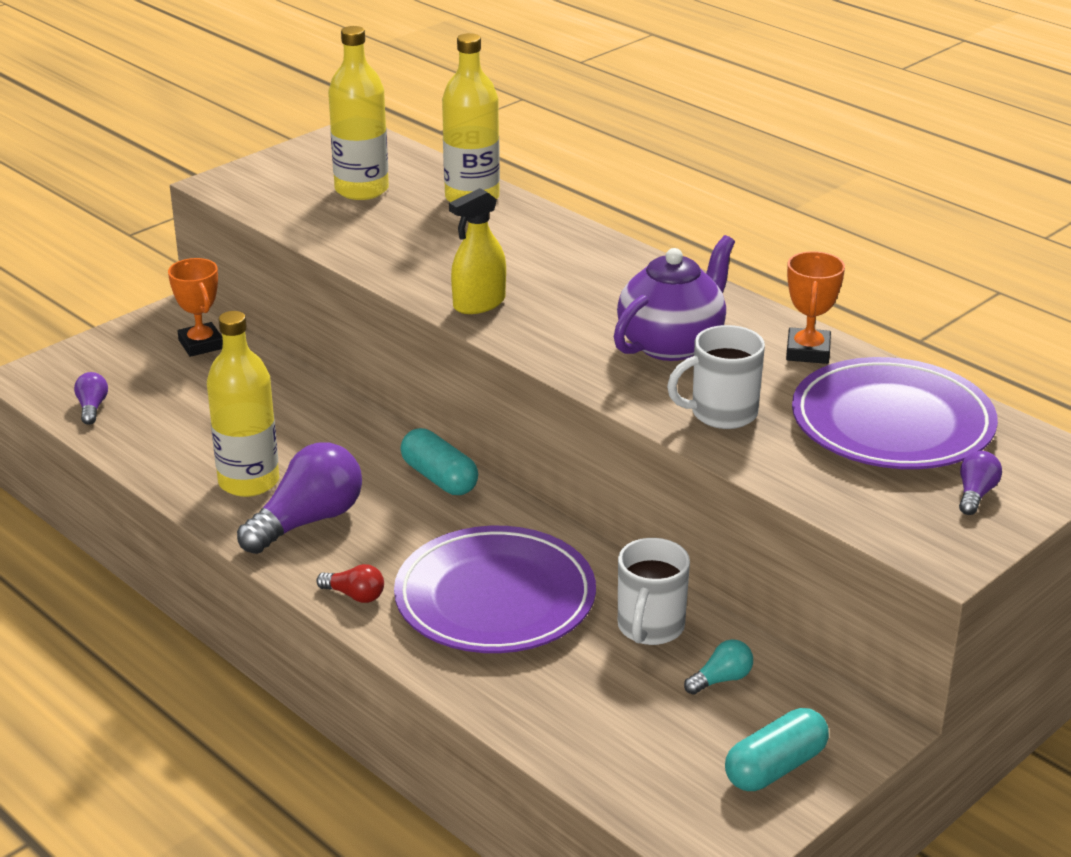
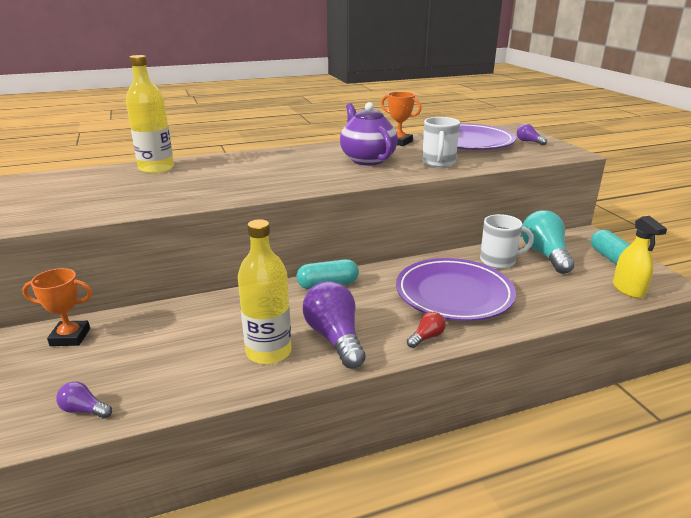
camera: 65 degrees left, 5 degrees down
yellow bottle [328,26,389,200] -> none
yellow spray bottle [449,188,506,314] -> yellow spray bottle moved to [613,216,667,298]
white mug [618,538,690,645] -> white mug turned 45 degrees counterclockwise [480,214,534,269]
turquoise light bulb [684,639,753,695] -> turquoise light bulb [522,210,575,274], size x2.10

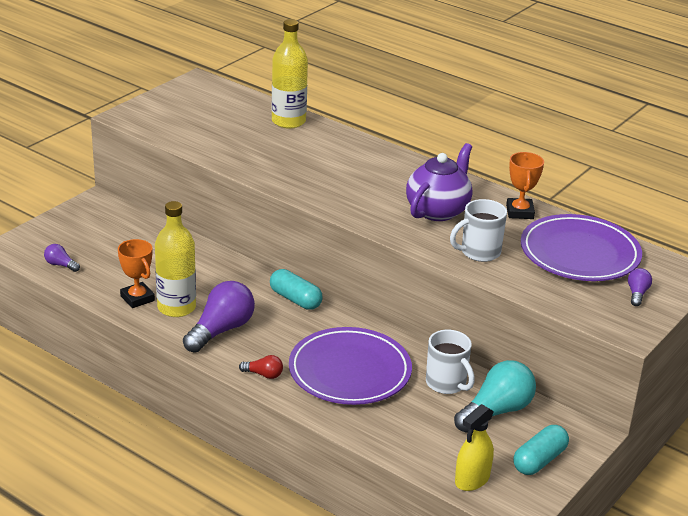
camera: 55 degrees right, 5 degrees up
orange trophy [22,268,92,346] -> orange trophy moved to [118,239,155,308]
purple light bulb [56,381,112,419] -> purple light bulb turned 45 degrees counterclockwise [44,244,80,272]

